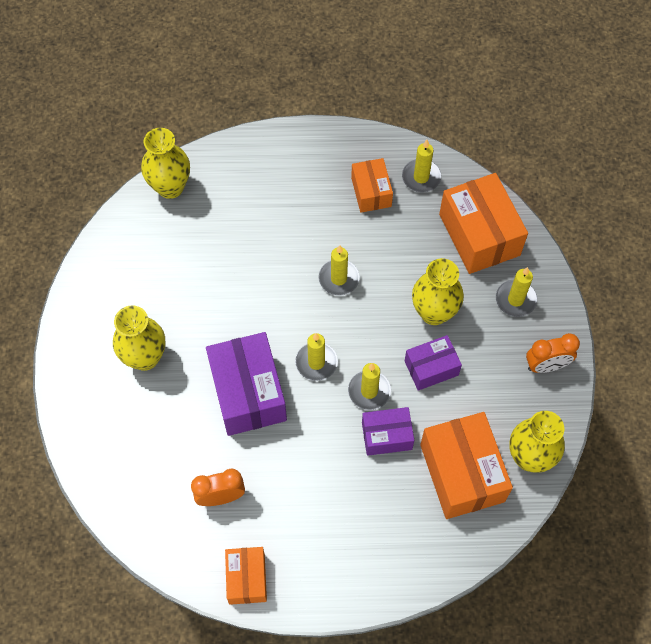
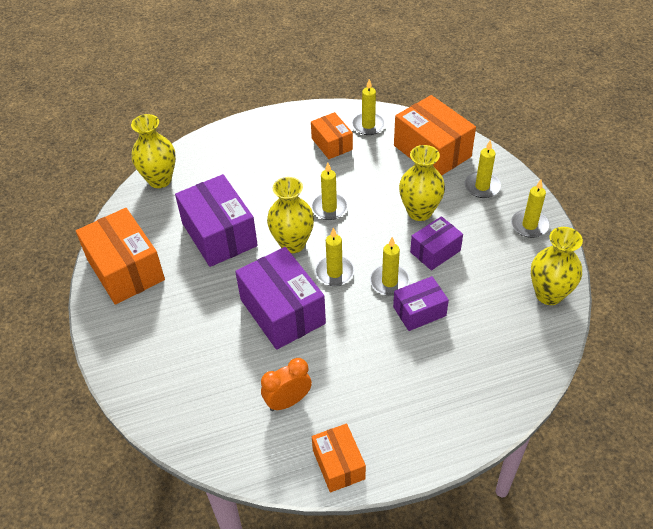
camera: 15 degrees left, 15 degrees down
yellow vase [113,305,165,371] -> yellow vase moved to [267,177,314,253]
orange box [420,412,513,519] -> orange box moved to [76,208,165,305]
orange clock [526,333,580,373] -> yellow candle [511,180,550,238]
none -> purple box [175,174,258,267]

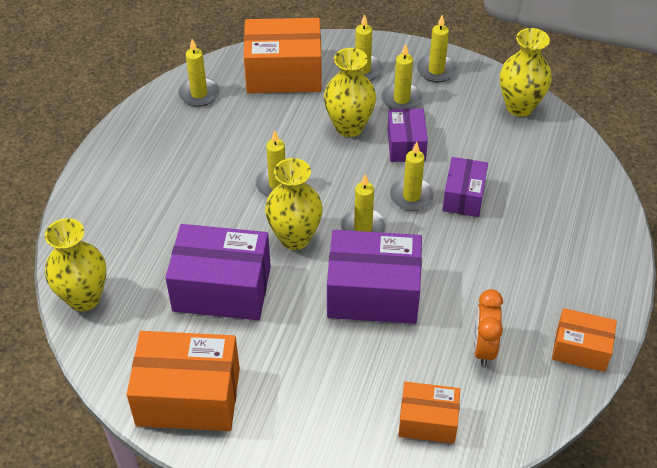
camera: 55 degrees left, 0 degrees up
orange box [311,112,353,159] -> orange box moved to [398,382,460,444]
none -> yellow candle [381,44,423,109]

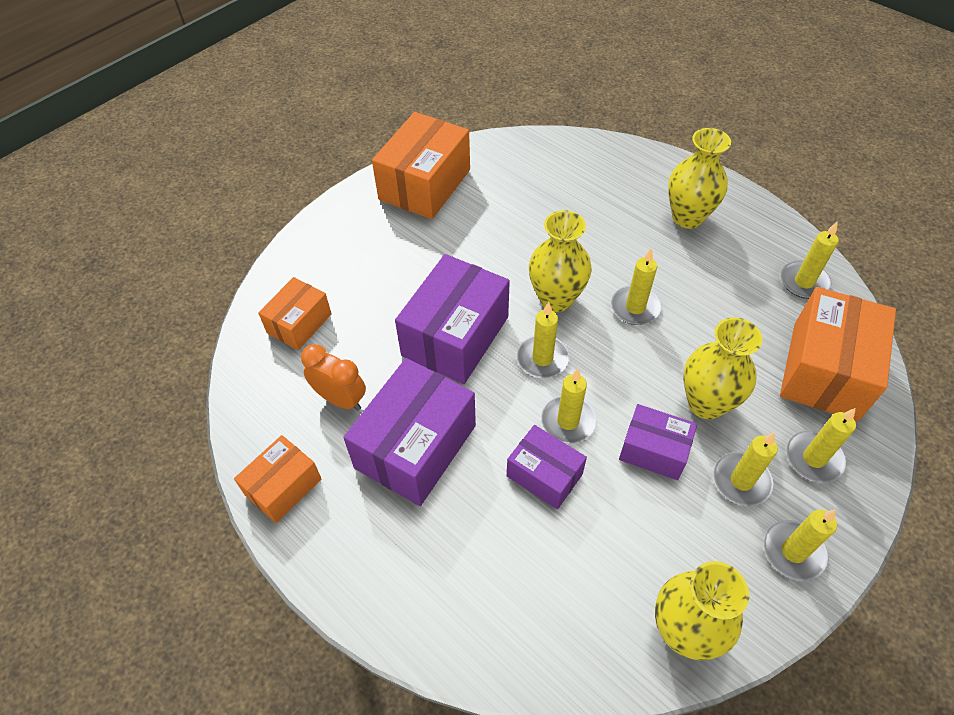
camera: 115 degrees right, 5 degrees up
yellow vase [45,218,107,311] -> yellow vase moved to [668,128,731,229]
purple box [165,224,271,320] -> purple box moved to [343,358,476,506]

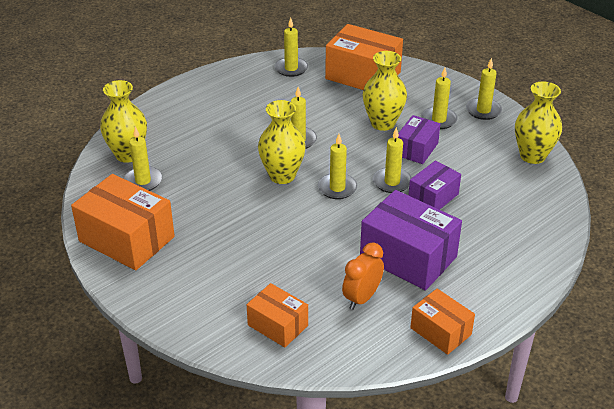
camera: 85 degrees left, 15 degrees down
purple box [395,254,510,384] -> none
yellow vase [668,128,731,229] -> yellow vase moved to [100,80,147,163]
yellow candle [786,408,856,483] -> yellow candle moved to [123,127,163,191]

